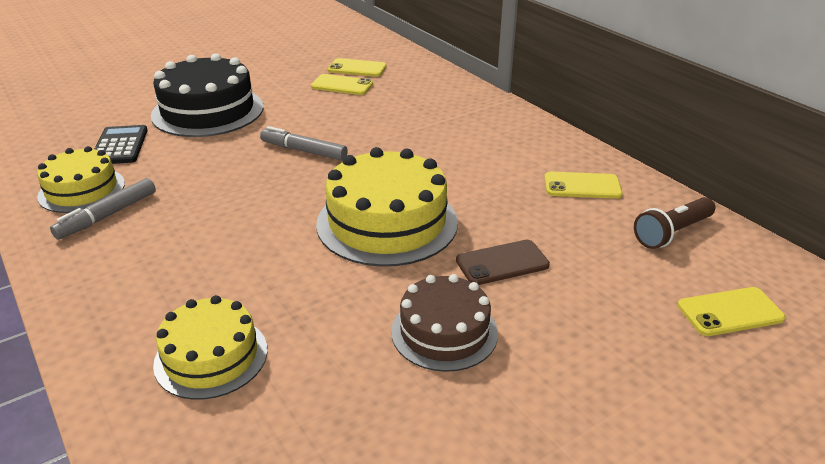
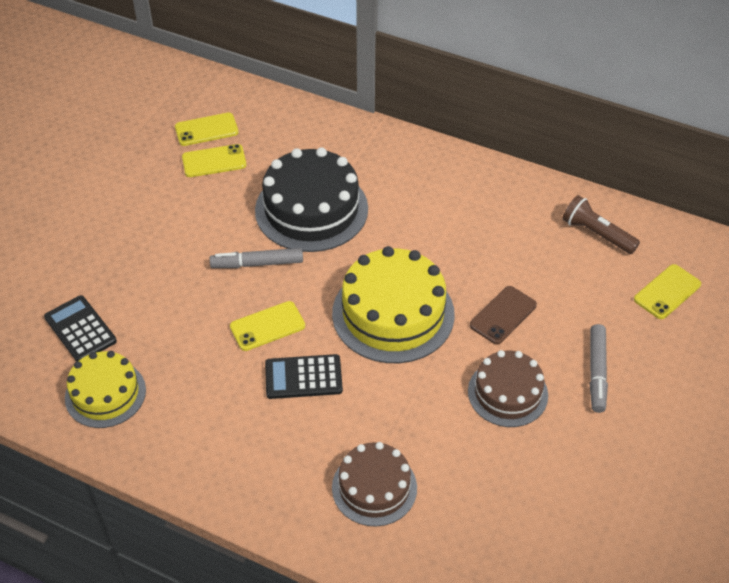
camera: 30 degrees left, 15 degrees up
grey marker [50,178,156,239] -> grey marker moved to [589,324,608,413]
black cake [151,53,263,137] -> black cake moved to [255,147,368,252]
yellow cake [153,295,267,400] -> brown cake [332,442,417,526]
yellow phone [544,172,623,199] -> yellow phone moved to [230,301,305,351]
brown flashlight [634,197,715,249] -> brown flashlight turned 105 degrees clockwise [562,195,640,254]
none -> black calculator [265,354,343,399]

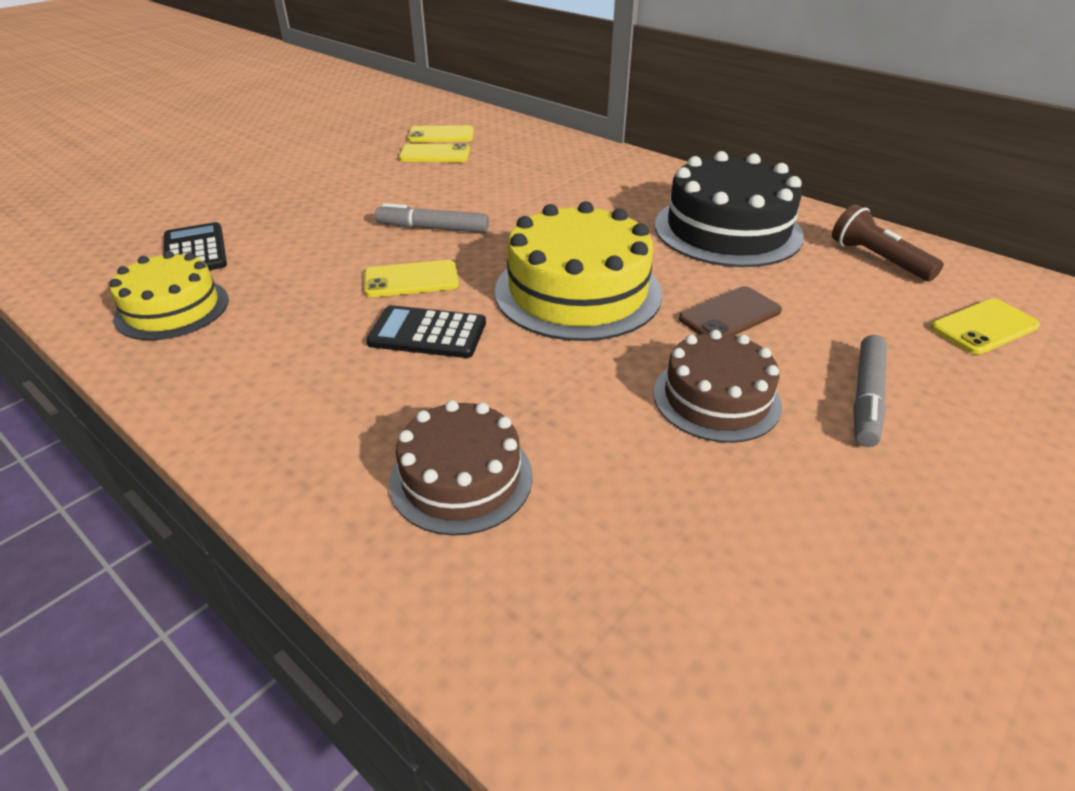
camera: 15 degrees right, 10 degrees down
black cake [255,147,368,252] -> black cake moved to [655,151,804,267]

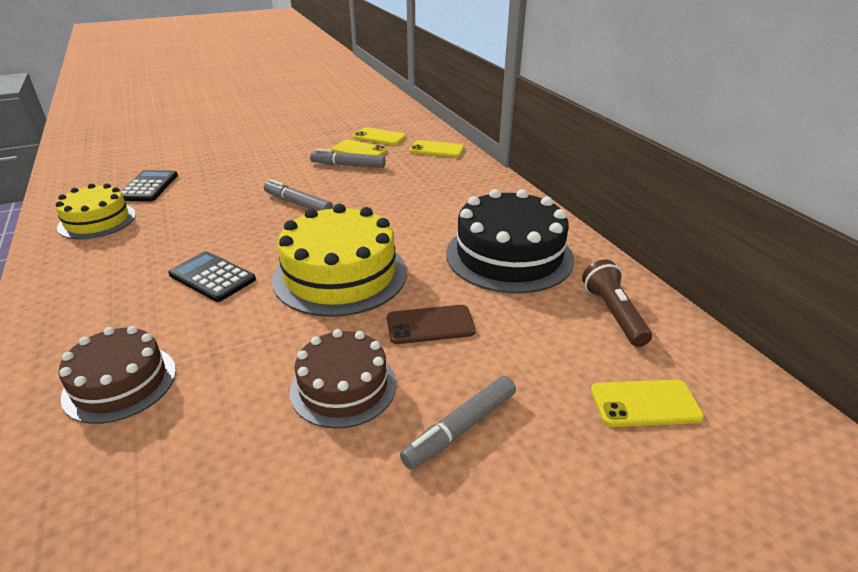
camera: 25 degrees right, 5 degrees down
yellow phone [364,260,459,297] -> yellow phone moved to [410,140,464,158]
none -> grey marker [310,149,386,168]

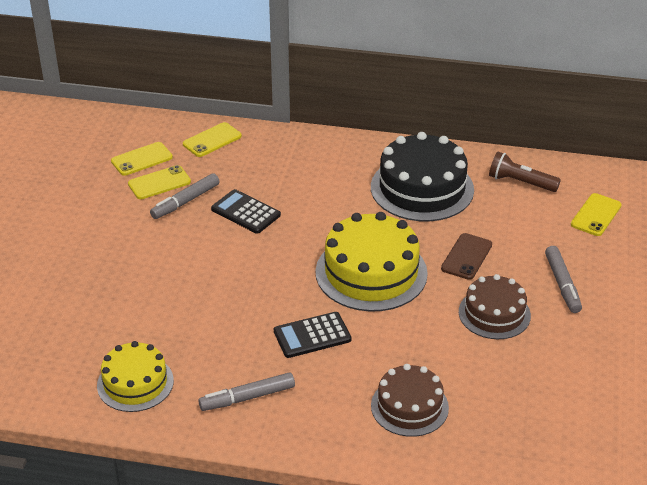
camera: 55 degrees left, 5 degrees up
black calculator [121,170,178,202] -> black calculator moved to [211,189,281,234]
grey marker [264,179,333,211] -> grey marker moved to [198,372,295,411]

